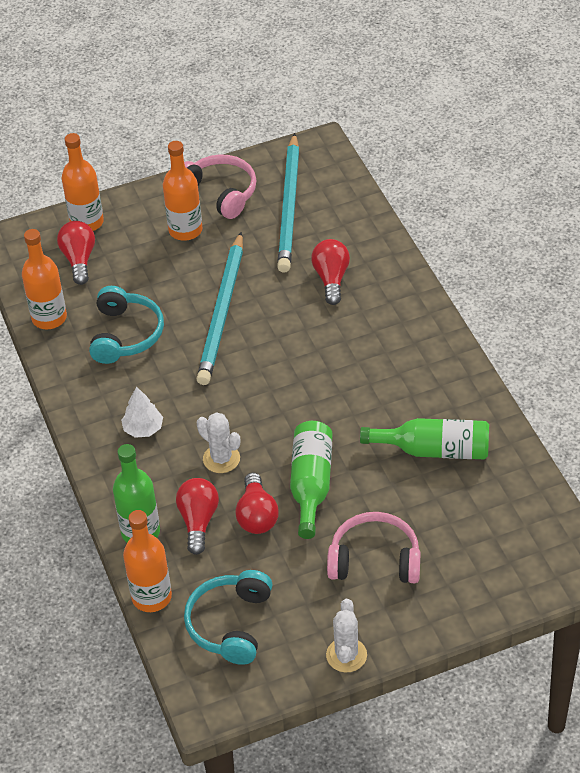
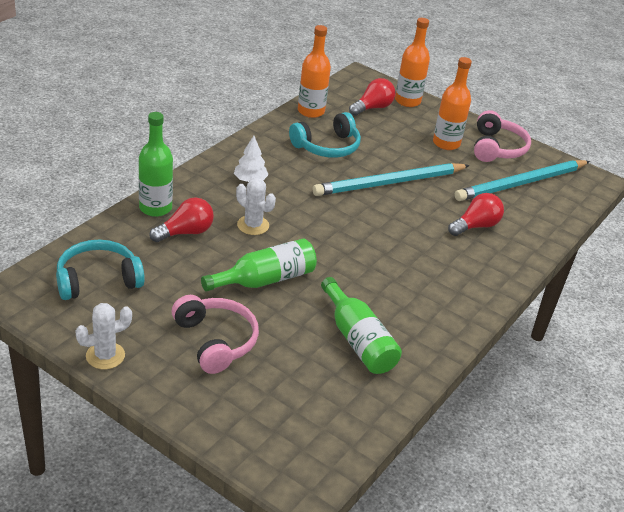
camera: 50 degrees right, 10 degrees down
orange bottle [123,510,172,612] -> none
white cactus [197,412,240,473] -> white cactus turned 60 degrees counterclockwise [236,177,276,235]
red light bulb [235,473,279,534] -> none

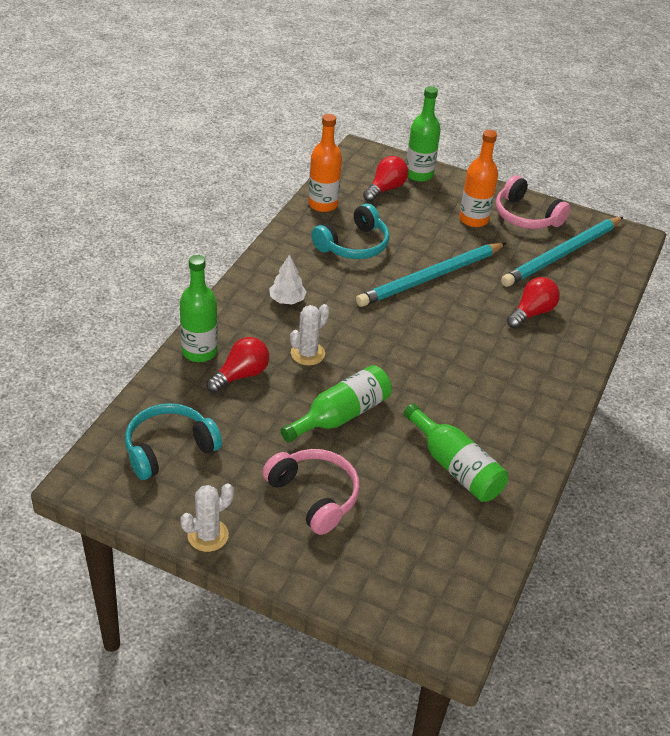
camera: 10 degrees left, 5 degrees up
white cactus [236,177,276,235] -> white cactus turned 75 degrees counterclockwise [290,304,330,365]
orange bottle [395,18,430,107] -> green bottle [406,86,441,182]
pink headphones [474,110,531,162] -> pink headphones turned 135 degrees clockwise [496,175,571,229]

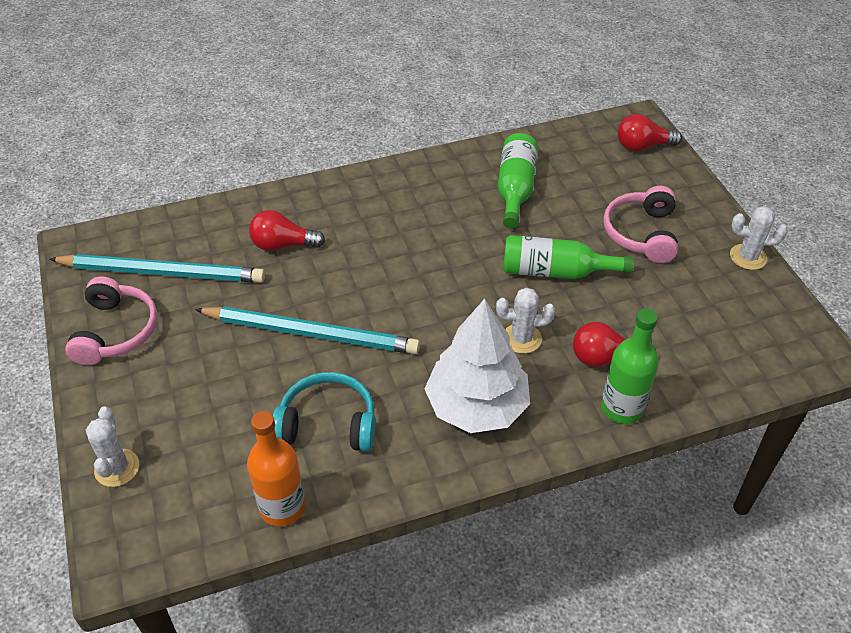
camera: 130 degrees left, 5 degrees up
turquoise headphones [125,403,222,480] -> none
white tree [269,254,307,304] -> white tree [424,299,530,433], size x2.17
red light bulb [363,156,408,202] -> red light bulb moved to [618,114,682,151]
green bottle [406,86,441,182] -> white cactus [86,406,139,487]
orange bottle [459,130,498,227] -> none

